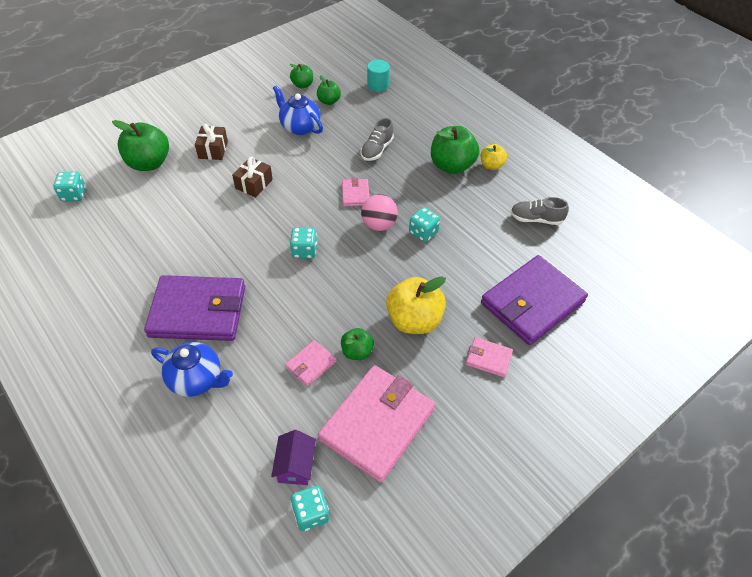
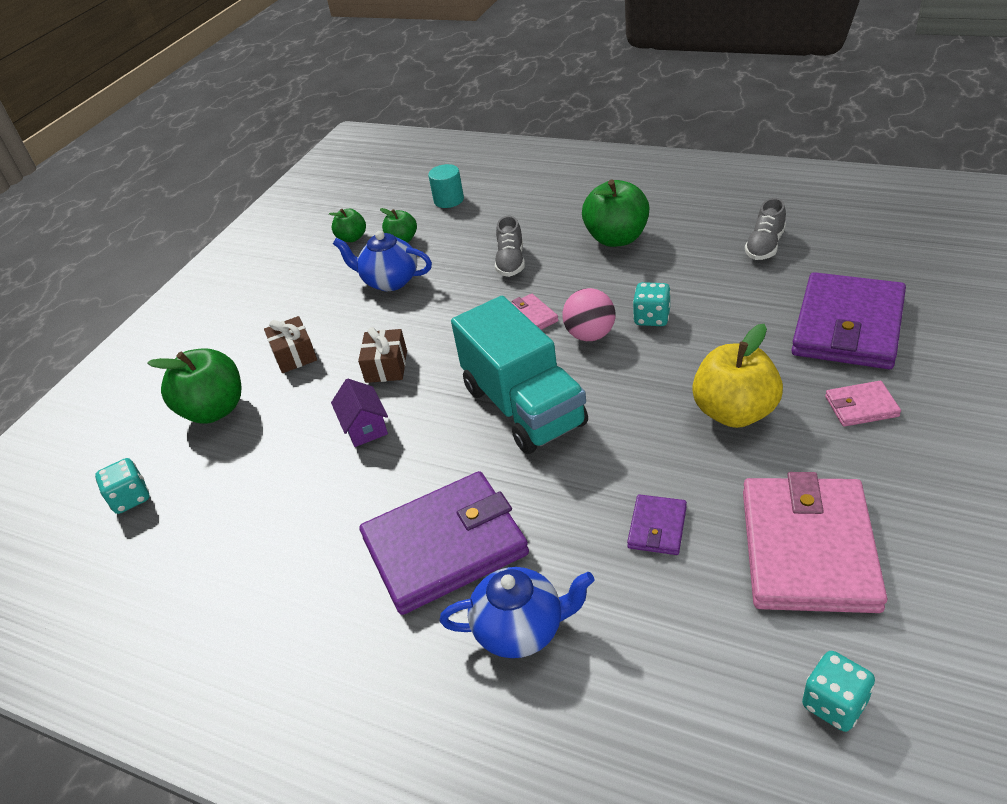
camera: 20 degrees left, 10 degrees down
purple house [271,430,316,485] -> purple house moved to [331,378,388,447]
pink wallet [285,340,336,387] -> purple wallet [627,494,687,555]
turquoise dice [290,227,317,259] -> turquoise truck [451,296,588,454]
green apple [341,328,374,360] -> none
yellow apple [481,144,507,170] -> none
grey shoe [510,197,569,225] -> grey shoe turned 45 degrees counterclockwise [745,198,786,260]

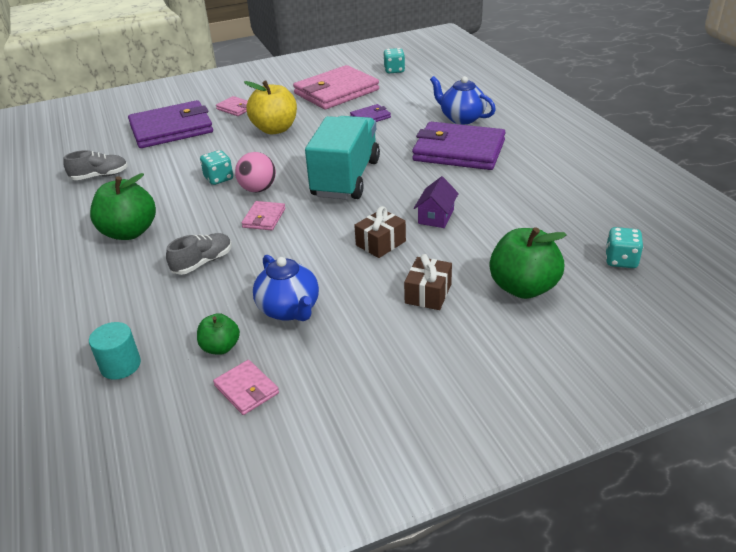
camera: 140 degrees left, 5 degrees down
green apple [329,208,366,242] -> pink wallet [213,360,279,415]

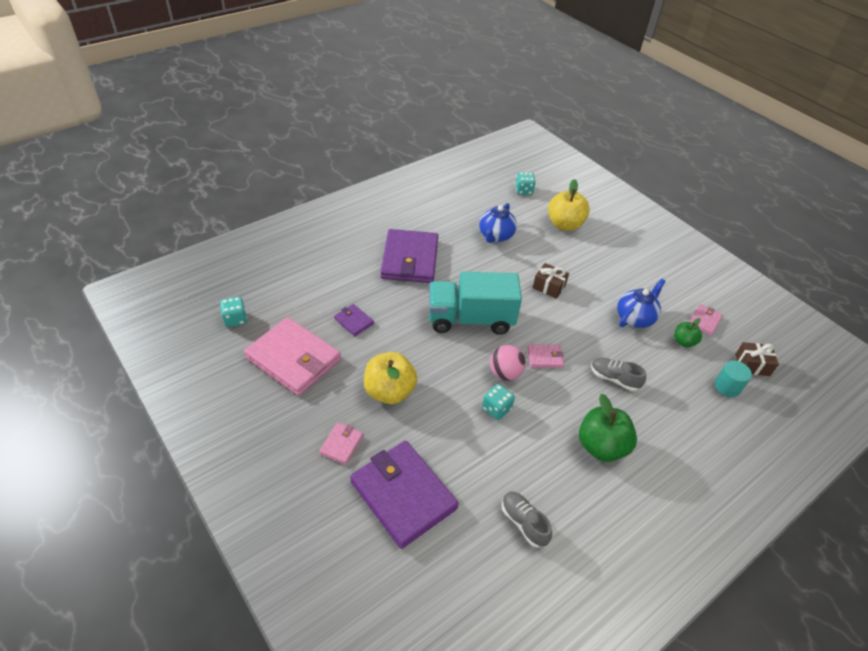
camera: 110 degrees left, 10 degrees up
brown gift [404,254,452,310] -> brown gift moved to [735,342,779,376]
purple house [414,176,459,228] -> none
blue teapot [430,76,496,124] -> blue teapot moved to [479,203,517,243]
green apple [489,227,567,299] -> yellow apple [548,179,590,231]

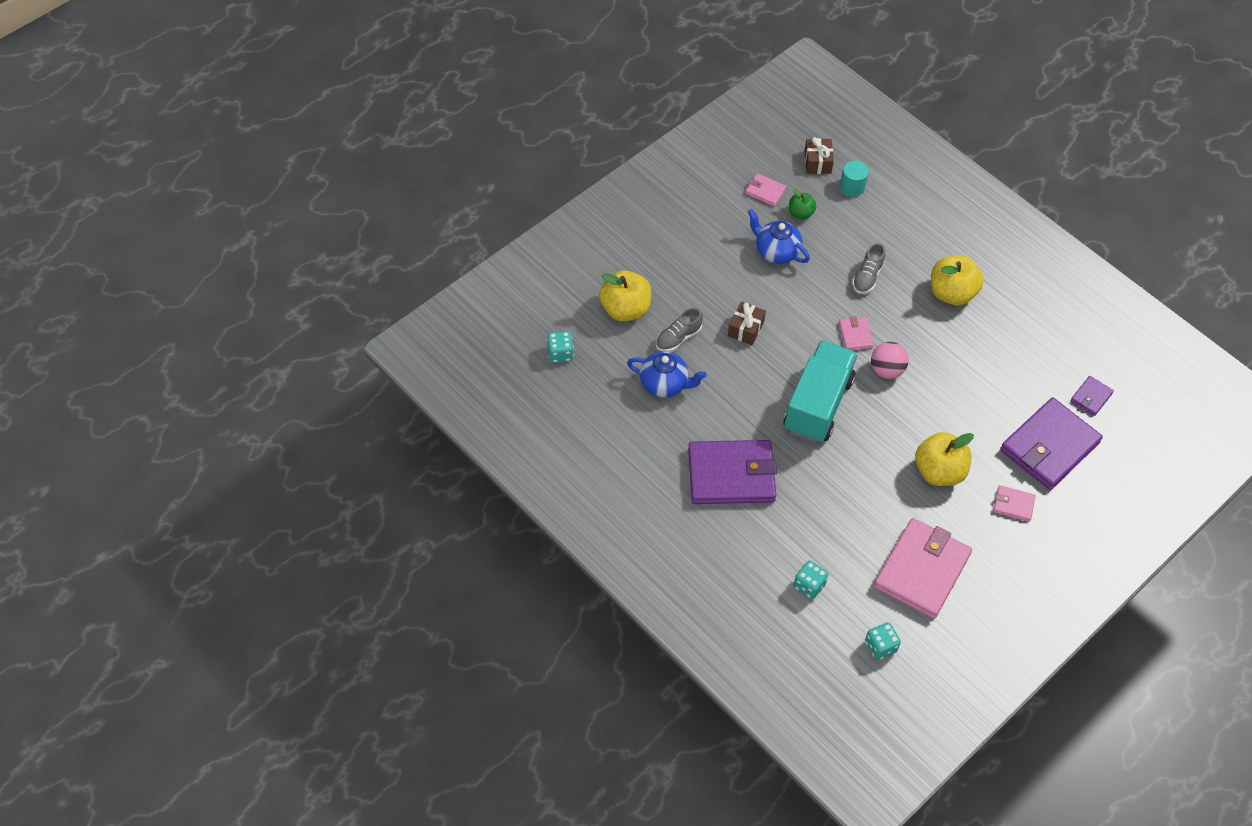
camera: 95 degrees left, 10 degrees up
purple wallet [334,304,374,336] -> purple wallet moved to [1071,376,1114,416]
turquoise truck [429,272,522,335] -> turquoise truck turned 150 degrees counterclockwise [784,340,857,443]
turquoise dice [482,384,515,420] -> turquoise dice moved to [794,561,829,599]
grey shoe [502,491,552,548] -> grey shoe moved to [656,308,703,352]
green apple [579,394,637,462] -> yellow apple [931,255,983,305]

